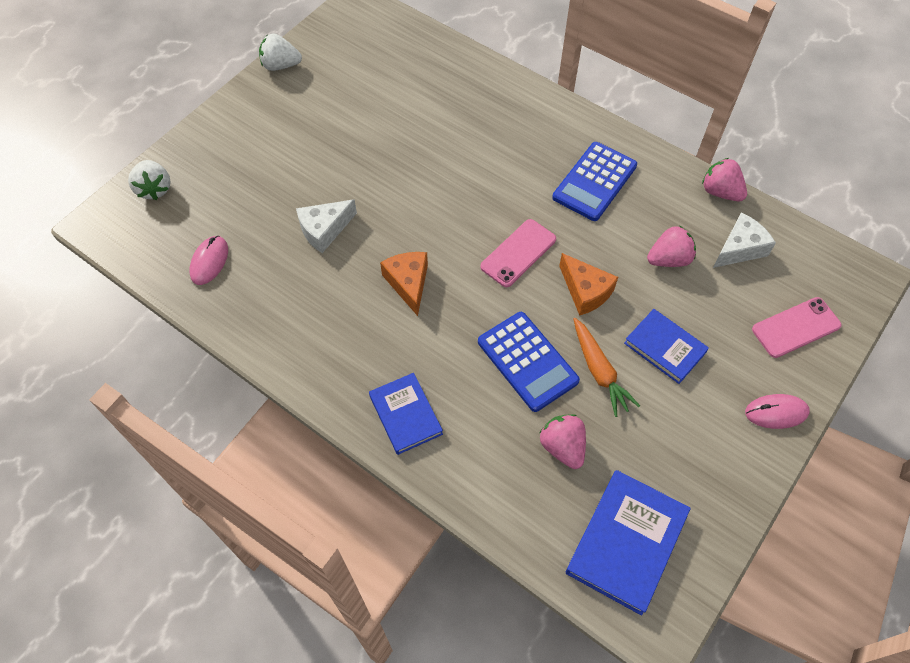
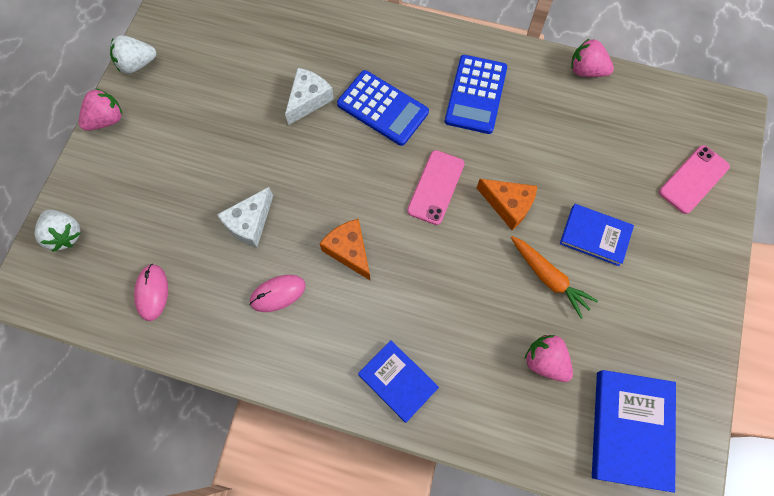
camera: 20 degrees left, 10 degrees up
blue calculator [478,312,580,412] -> blue calculator moved to [337,70,429,146]
pink strawberry [647,225,696,267] -> pink strawberry moved to [79,88,123,131]
white cheese [713,212,776,268] -> white cheese moved to [285,68,334,125]
pink mouse [745,394,810,429] -> pink mouse moved to [249,275,306,312]

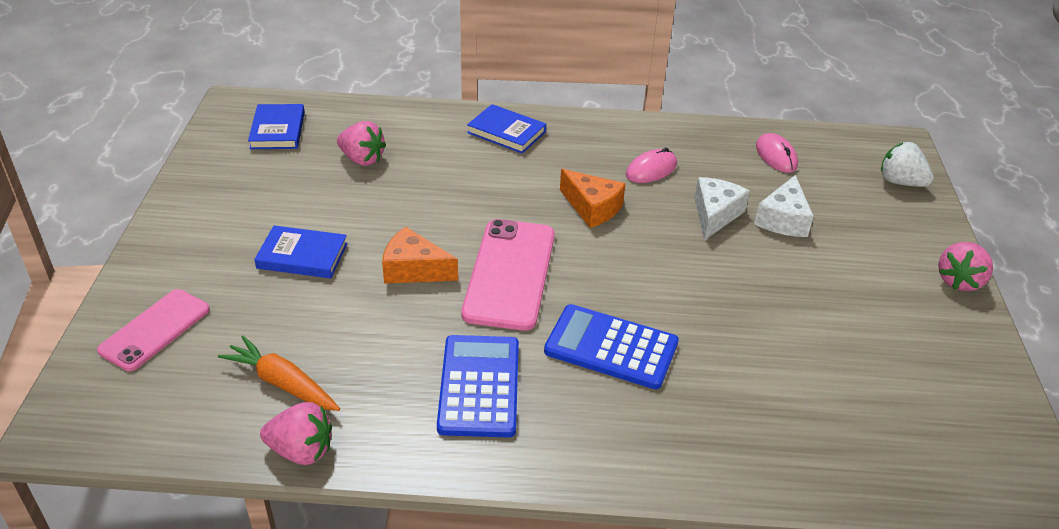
camera: 165 degrees right, 30 degrees down
white strawberry [110,35,156,74] -> none
white cheese [285,68,334,125] -> white cheese moved to [754,175,814,237]
pink phone [407,150,465,225] -> pink phone [461,219,555,330], size x1.54
orange carrot [511,236,598,319] -> orange carrot moved to [218,336,340,411]
blue book [592,370,676,493] -> blue book [248,104,305,149], size x0.65

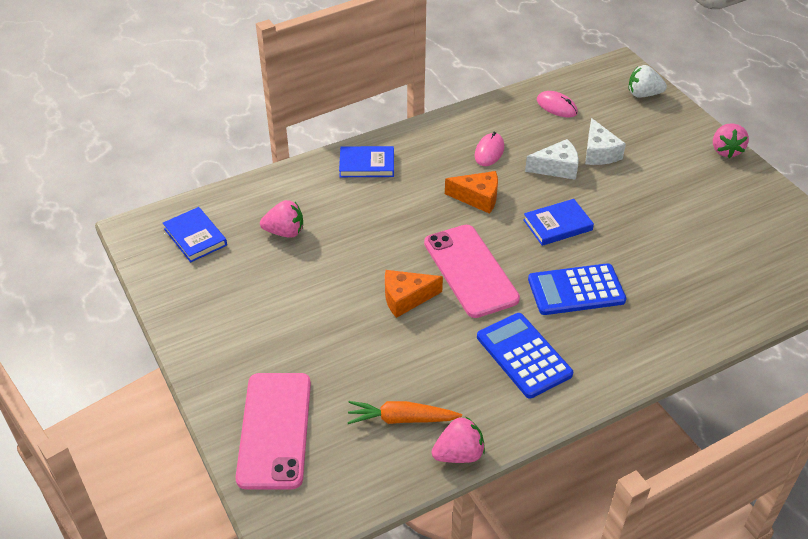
camera: 30 degrees left, 5 degrees up
pink phone [97,289,210,371] -> pink phone [236,373,311,489], size x1.54
blue book [254,225,348,278] -> blue book moved to [523,199,594,246]
white cheese [695,177,750,240] -> white cheese turned 90 degrees clockwise [525,139,579,180]

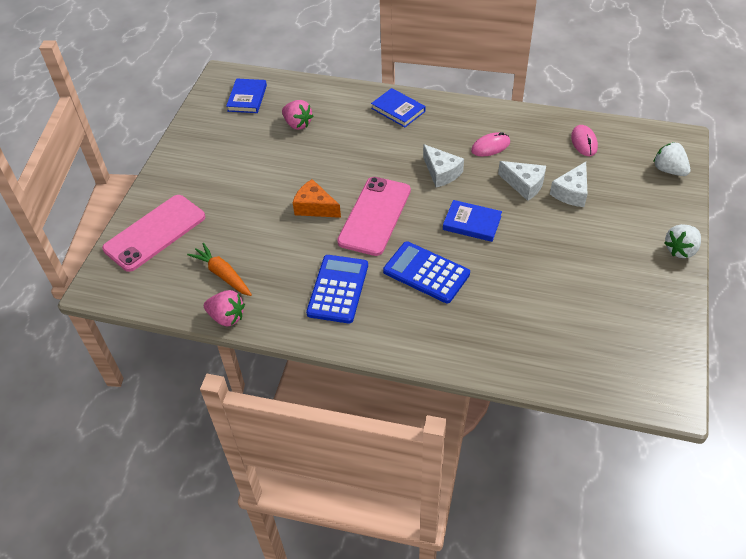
camera: 45 degrees right, 5 degrees up
orange cheese [445,171,498,214] -> white cheese [423,144,464,187]
pink strawberry [713,123,749,158] -> white strawberry [664,224,701,258]

